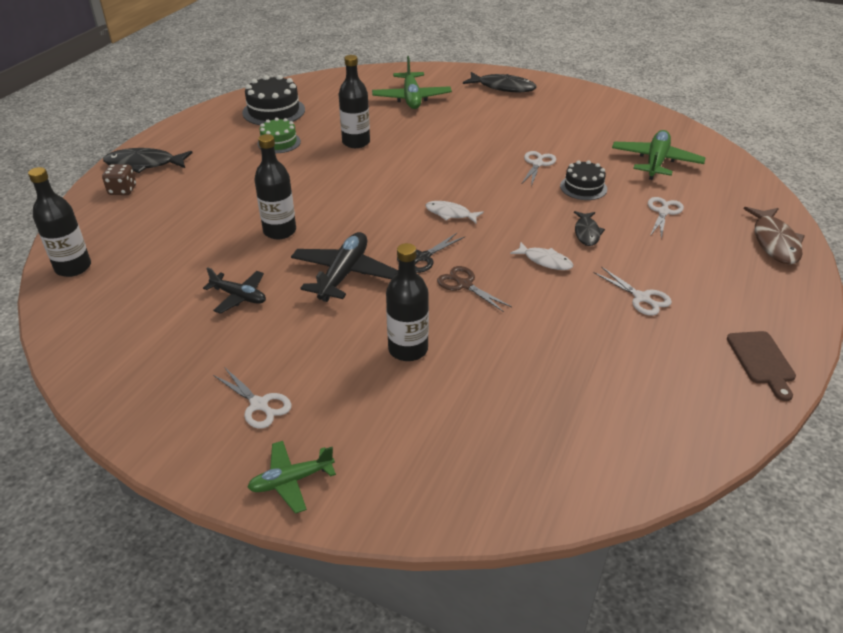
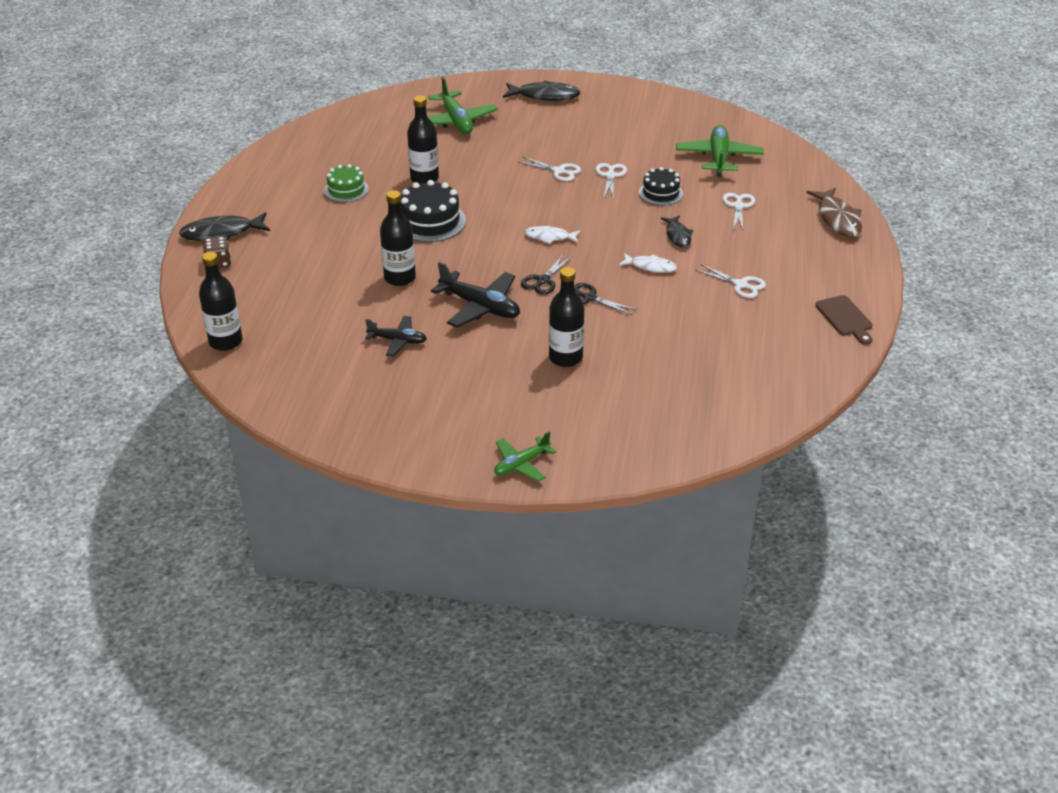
camera: 15 degrees left, 0 degrees up
white scissors [213,367,292,429] -> white scissors moved to [518,157,581,181]
black cake [242,75,305,125] -> black cake moved to [400,180,466,242]
black plane [291,232,398,302] -> black plane turned 120 degrees clockwise [431,262,520,328]
brown scissors [437,266,512,312] -> black scissors [574,283,637,315]

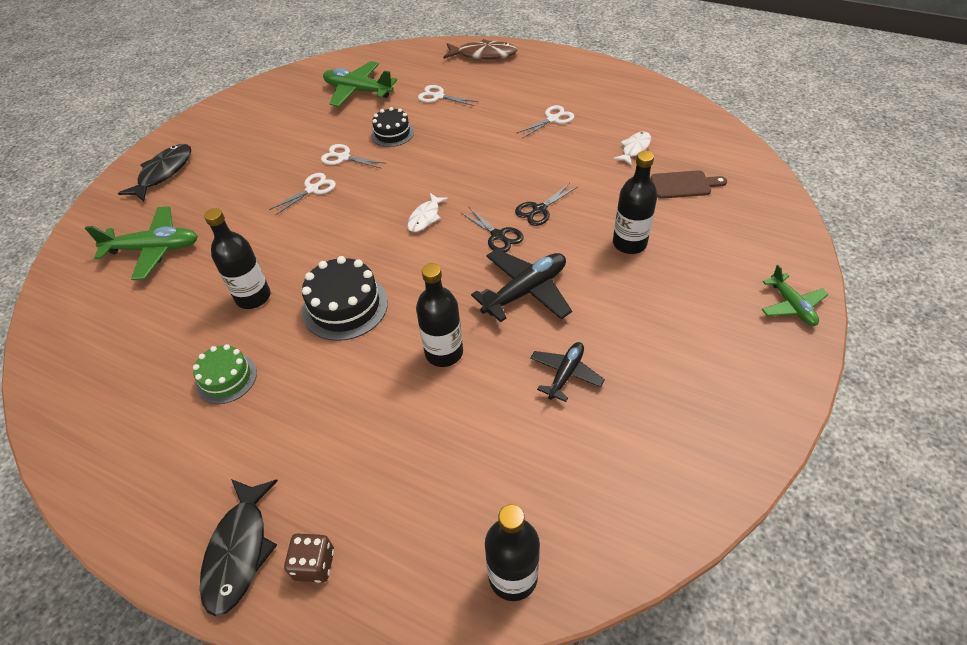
camera: 70 degrees left, 10 degrees up
white fish [619,253,677,273] -> white fish moved to [613,131,651,166]
black fish [661,216,693,248] -> none
brown cutting board [815,295,873,345] -> brown cutting board moved to [650,170,727,199]

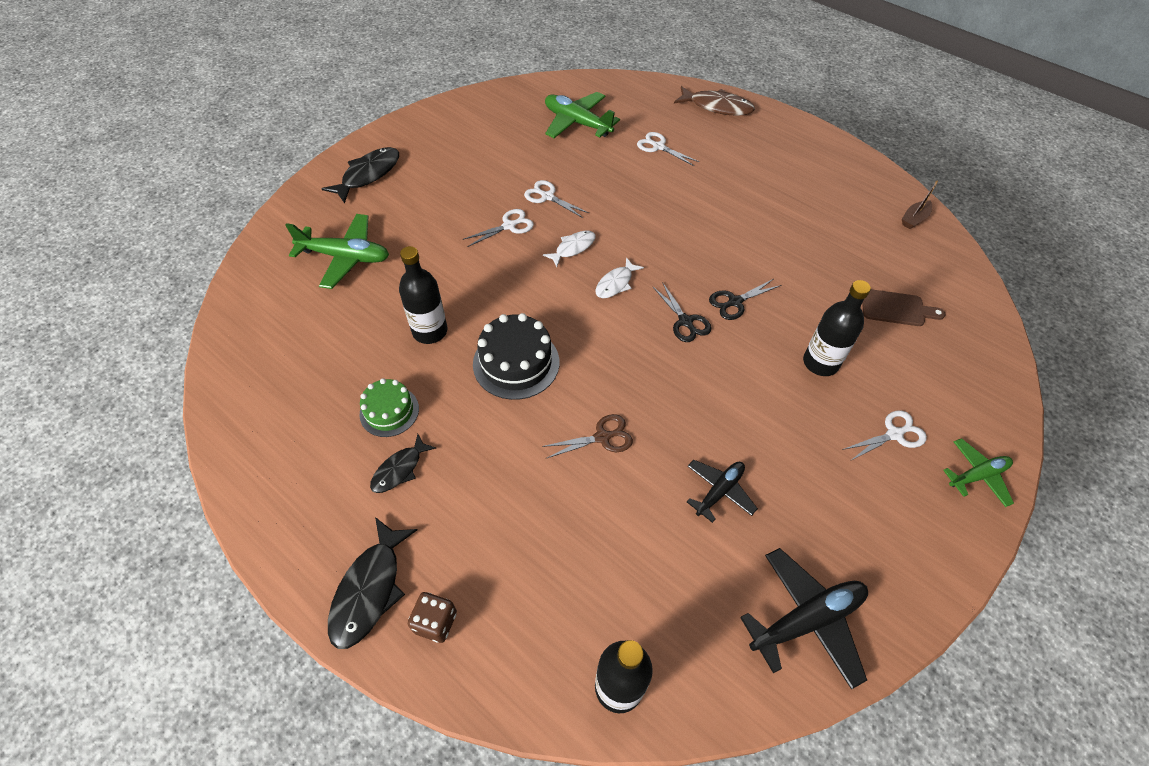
camera: 10 degrees right, 5 degrees up
black cake [371,107,414,147] -> none
black bottle [416,263,463,367] -> brown scissors [542,414,633,458]
black plane [471,249,572,322] -> black plane moved to [740,548,868,690]
white scissors [517,105,574,139] -> white scissors moved to [842,410,927,461]
white fish [613,131,651,166] -> white fish moved to [543,230,596,267]
green plane [762,265,829,326] -> green plane turned 105 degrees counterclockwise [943,438,1014,507]
none -> black fish [370,434,436,493]
none -> brown boat [902,181,938,229]

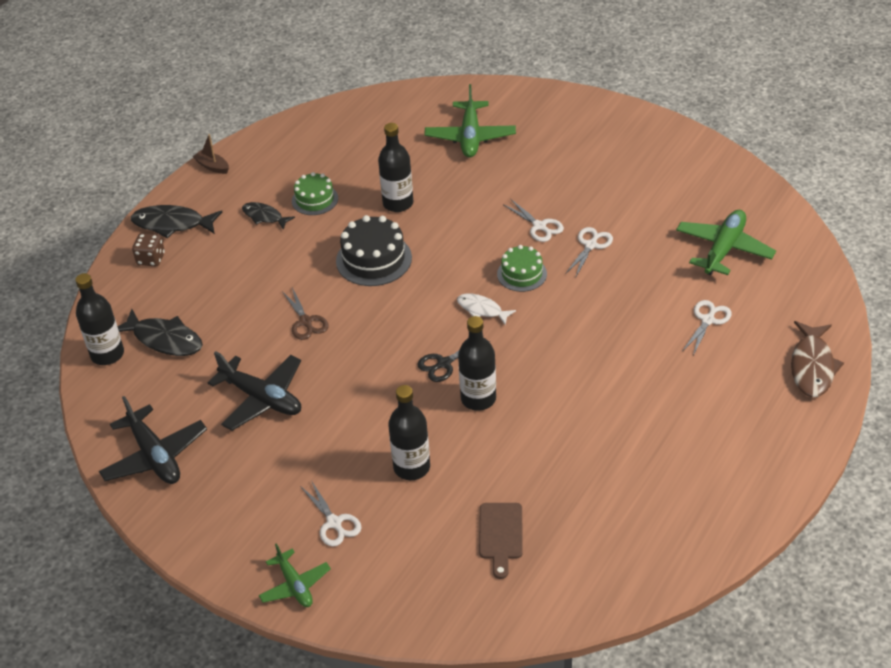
camera: 85 degrees right, 10 degrees down
black fish [322,147,399,204] -> black fish moved to [117,309,203,356]
white fish [543,230,596,267] -> green cake [497,245,547,292]
black plane [687,460,758,523] -> black plane [208,351,301,431], size x1.62
black scissors [709,279,781,320] -> black bottle [458,316,496,411]
brown boat [902,181,938,229] -> brown boat moved to [193,134,229,174]

